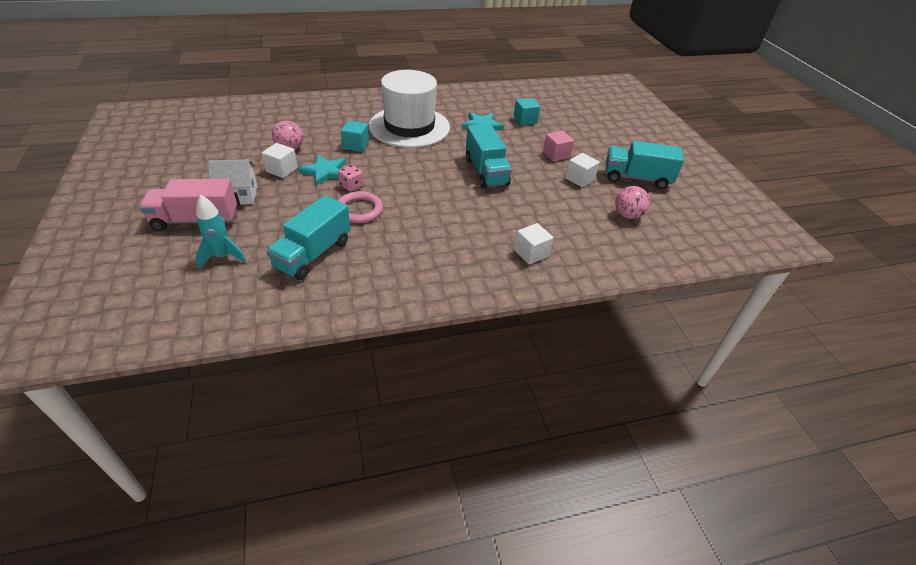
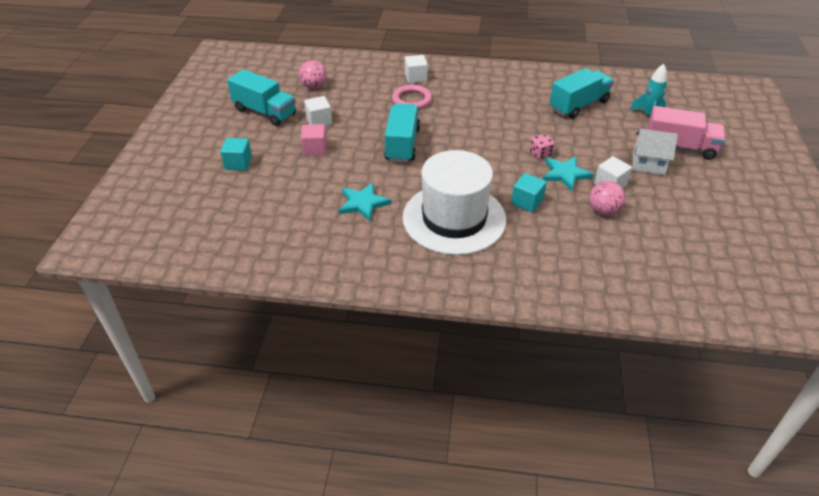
camera: 155 degrees left, 0 degrees up
pink ring [337,191,383,223] -> pink ring moved to [392,85,432,109]
turquoise cube [513,98,540,125] -> turquoise cube moved to [220,138,252,170]

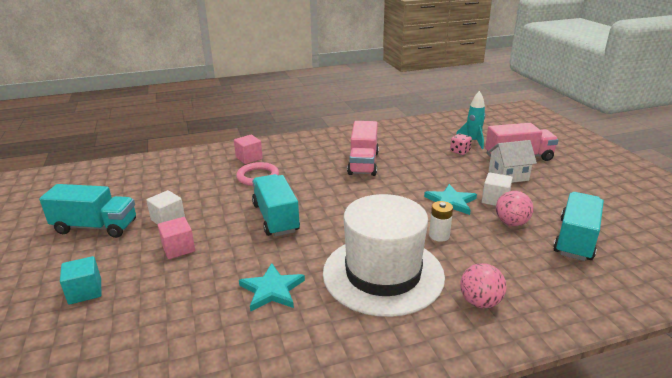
camera: 25 degrees left, 15 degrees down
pink ball [299,60,327,89] -> pink ball moved to [460,263,506,308]
white cube [405,55,428,83] -> pink cube [234,135,263,164]
turquoise cube [511,173,547,213] -> white battery [429,201,453,242]
pink dice [530,134,555,159] -> pink dice moved to [450,134,472,155]
turquoise truck [550,68,614,119] -> turquoise truck moved to [553,192,604,261]
none -> pink truck [347,121,379,176]

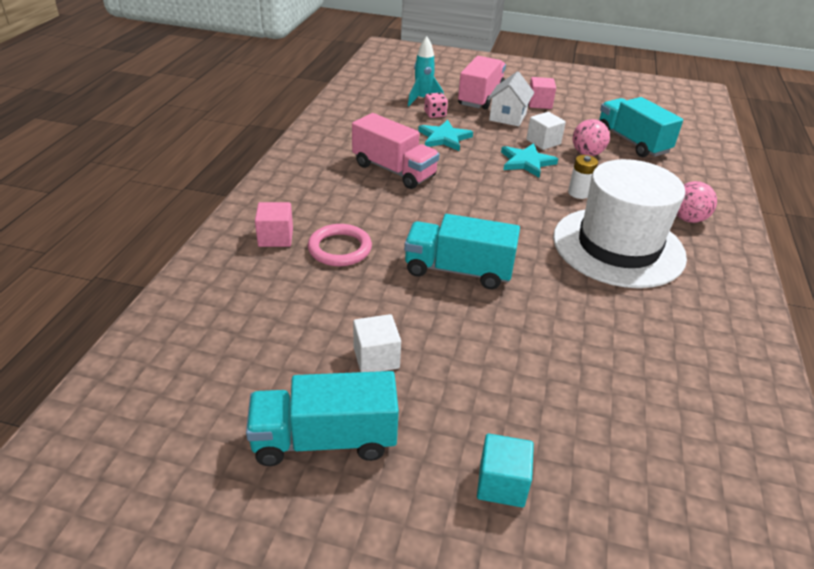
camera: 60 degrees left, 10 degrees up
turquoise truck [39,184,136,238] -> turquoise truck turned 135 degrees counterclockwise [246,371,399,466]
pink cube [158,217,195,259] -> pink cube moved to [529,77,556,109]
turquoise star [239,263,305,312] -> turquoise star moved to [418,120,473,151]

